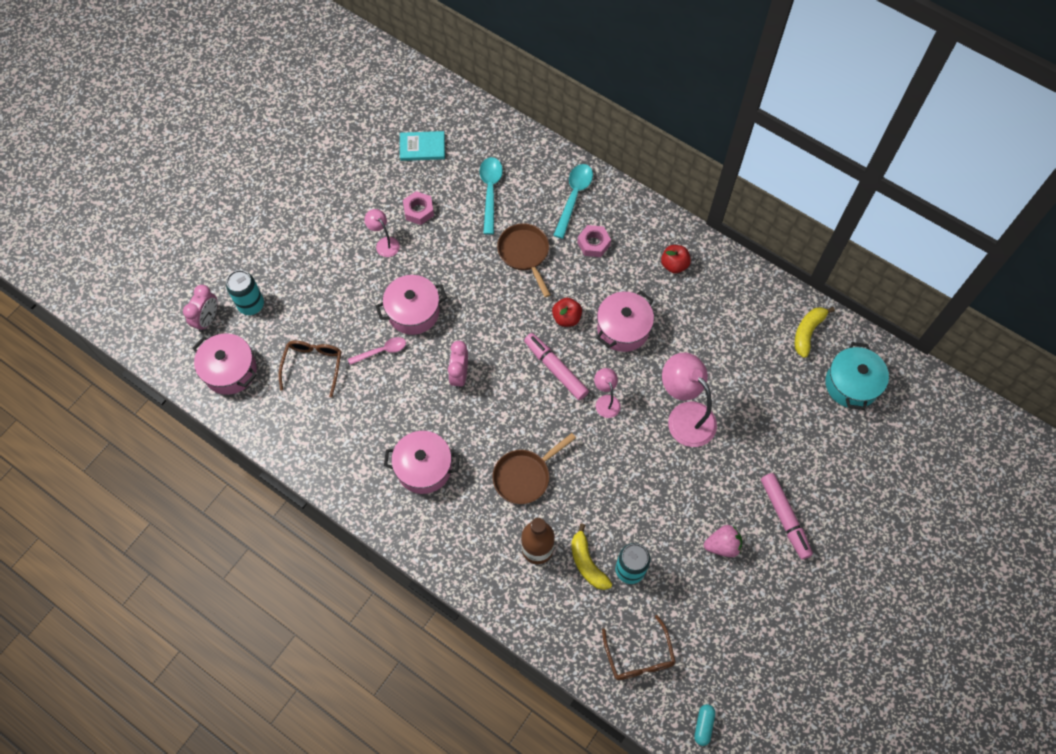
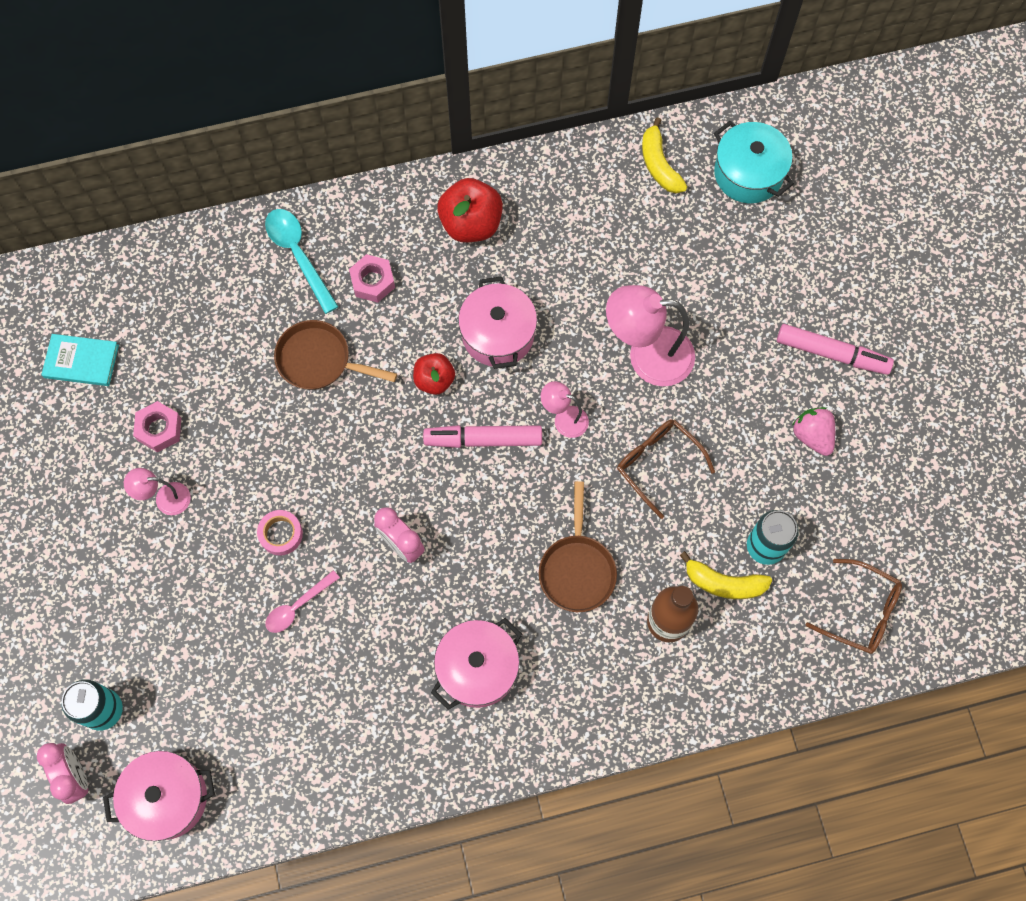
camera: 50 degrees left, 5 degrees up
brown glasses [278,340,342,398] -> brown glasses moved to [617,419,715,519]
pink spoon [348,337,406,365] -> pink spoon turned 150 degrees counterclockwise [265,570,340,633]
pink pot [376,275,447,335] -> pink tape [257,510,303,555]
turquoise book [400,131,445,161] -> turquoise book turned 60 degrees clockwise [41,334,119,386]
turquoise spoon [479,157,503,235] -> none
red apple [661,245,691,273] -> red apple [437,178,503,242], size x1.60
turquoise capsule [694,704,715,746] -> none
pink strawberry [704,525,742,557] -> pink strawberry turned 60 degrees counterclockwise [792,407,835,456]

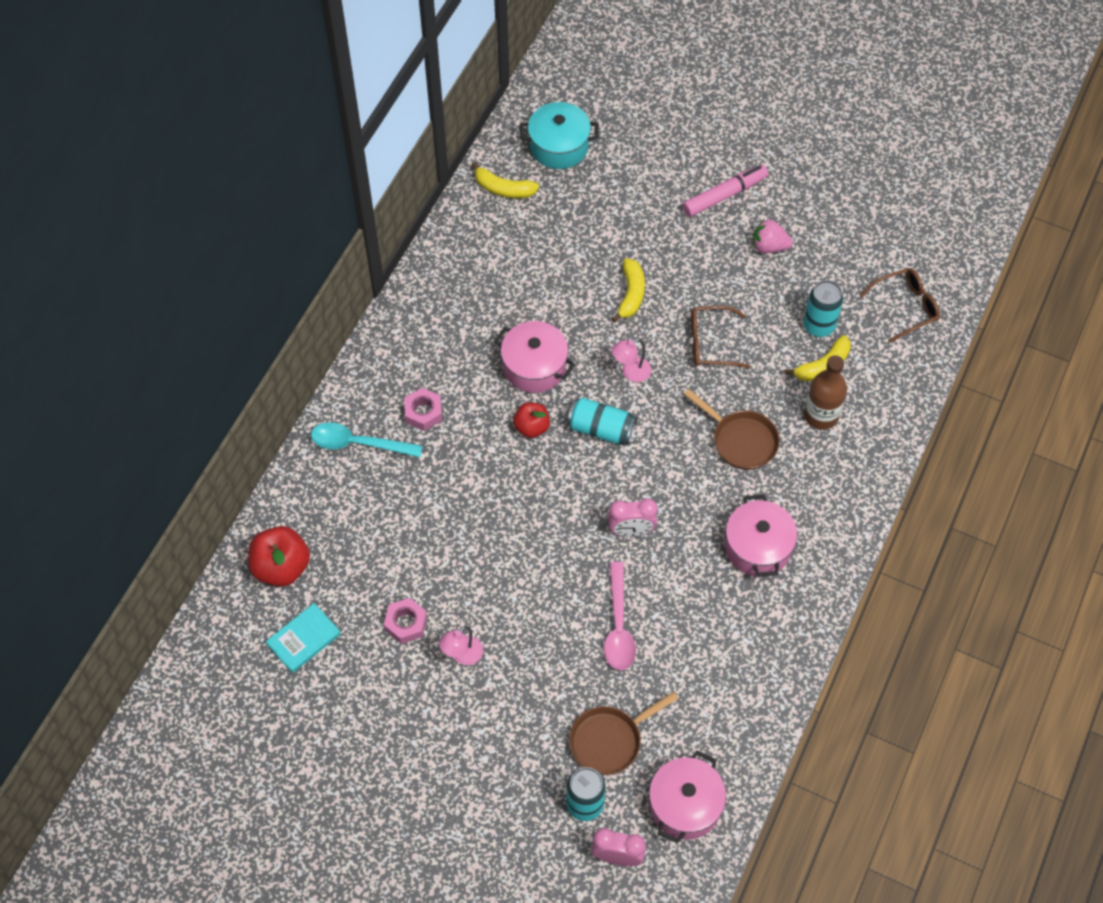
camera: 50 degrees left, 10 degrees down
pink tape [257,510,303,555] -> none
pink spoon [265,570,340,633] -> pink spoon [604,562,636,670], size x1.54
brown pan [274,320,397,390] -> brown pan moved to [569,692,679,775]
pink marker [423,425,542,448] -> turquoise can [567,397,637,445]
red apple [437,178,503,242] -> red apple moved to [248,526,310,587]
pink lamp [606,285,695,386] -> yellow banana [612,258,645,323]

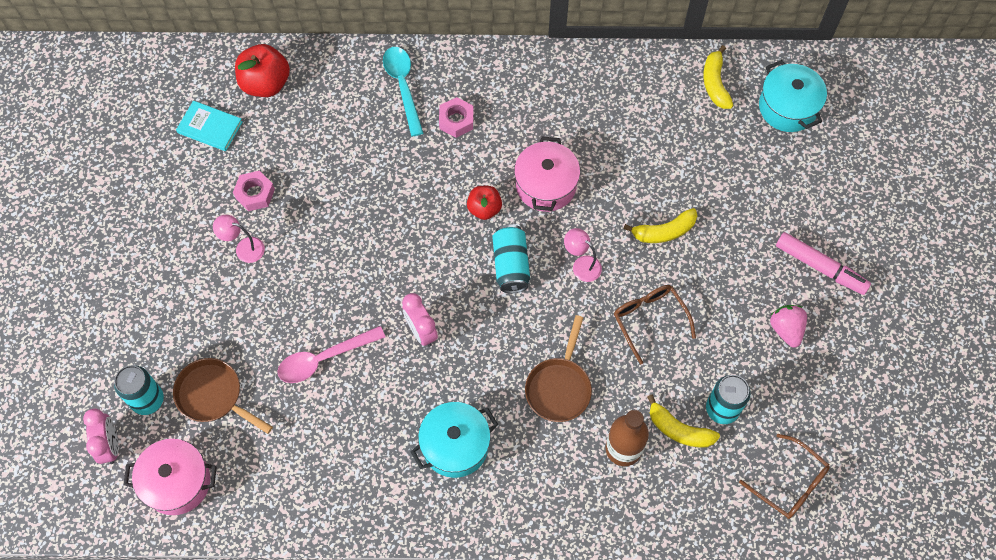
camera: 65 degrees right, 5 degrees up
pink pot [725,495,798,577] -> turquoise pot [411,402,498,478]

